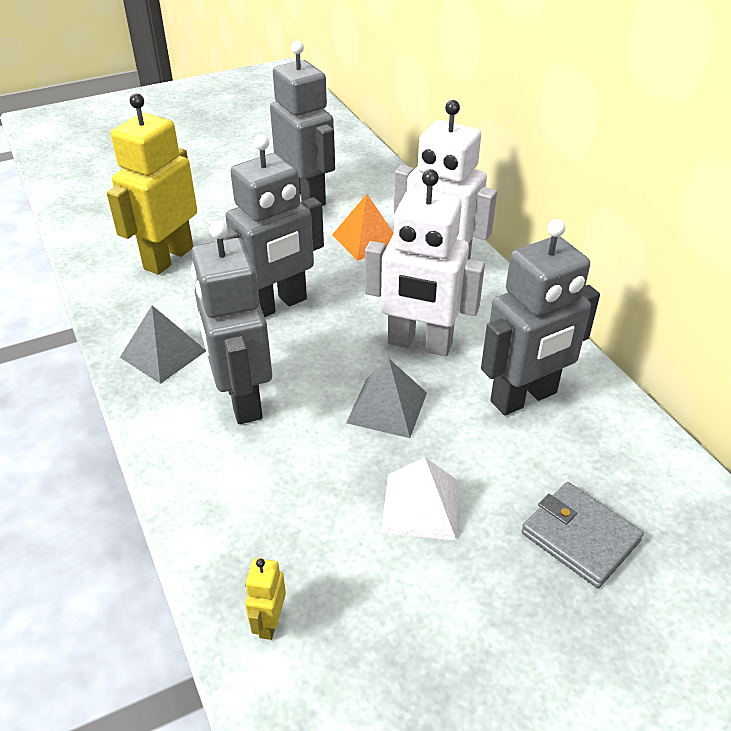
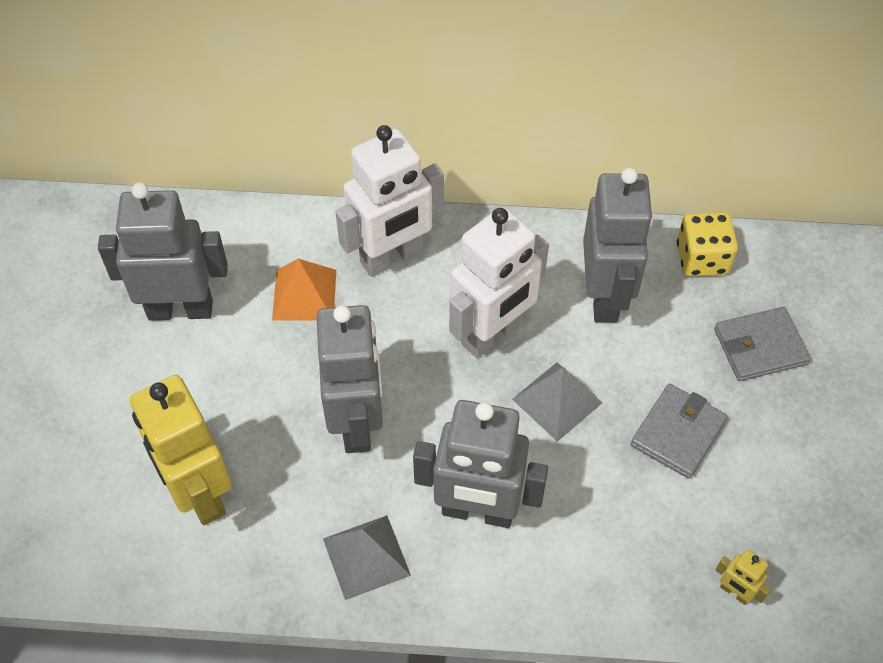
camera: 60 degrees left, 15 degrees up
white pyramid [381,457,459,540] -> grey wallet [631,383,728,479]
none -> yellow dice [677,212,738,276]

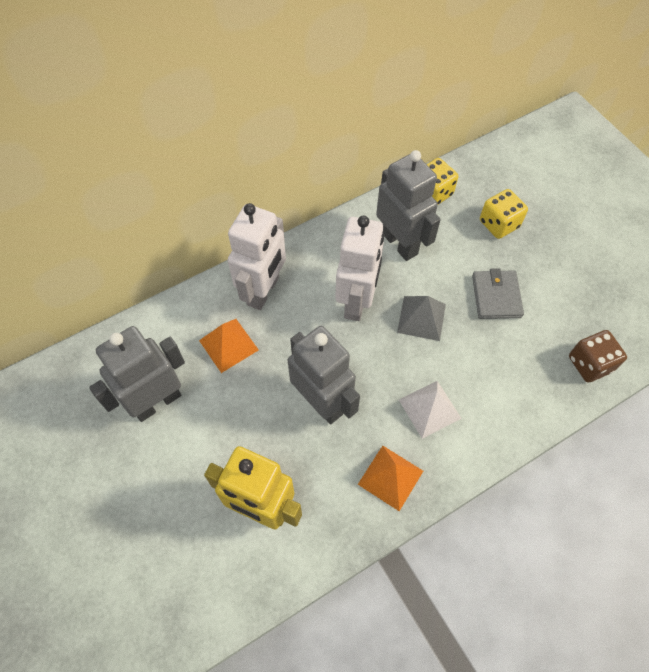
camera: 35 degrees left, 5 degrees up
grey pyramid [323,515,411,600] -> orange pyramid [358,446,423,511]
grey robot [413,400,548,528] -> white pyramid [399,381,462,439]
grey wallet [714,307,811,381] -> yellow dice [480,189,528,239]
yellow robot [716,549,771,605] -> brown dice [569,330,627,382]

